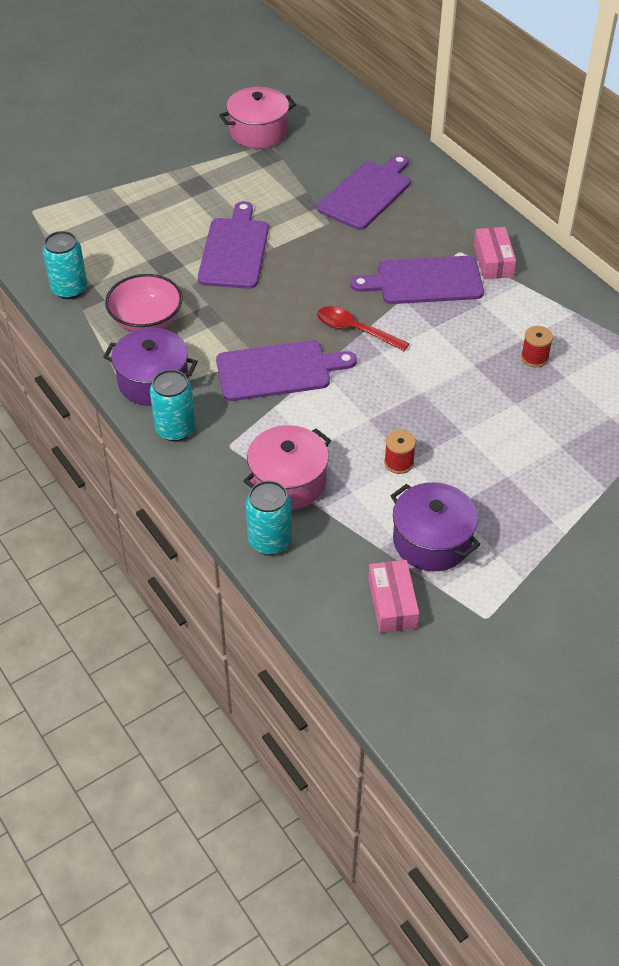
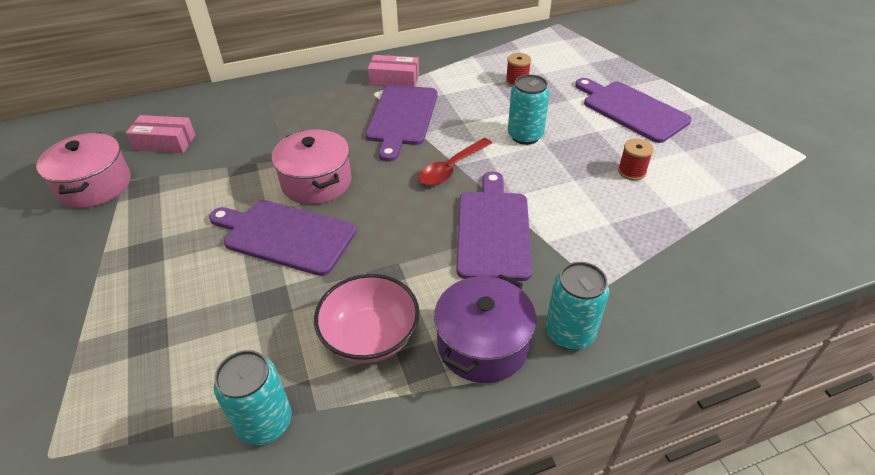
camera: 75 degrees left, 5 degrees down
pink pot [244,425,331,510] -> pink pot moved to [272,129,352,205]
turquoise can [246,481,292,555] -> turquoise can moved to [508,74,550,145]
purple cutting board [317,154,410,230] -> purple cutting board moved to [575,78,692,143]
pink box [368,560,419,633] -> pink box moved to [126,115,195,153]
purple pot [390,482,480,571] -> none

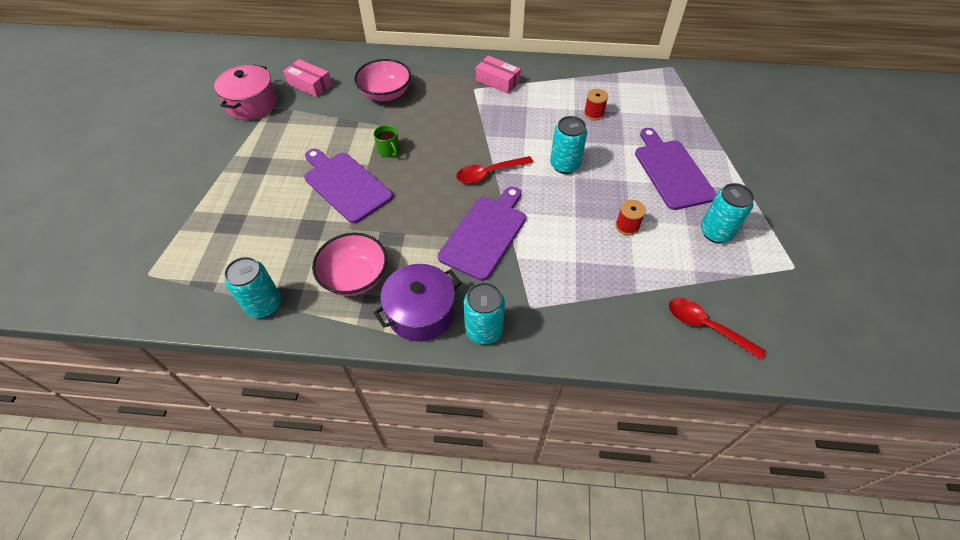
camera: 25 degrees right, 10 degrees up
pink pot [272,129,352,205] -> green mug [374,125,399,158]
purple cutting board [366,85,437,162] -> none
none -> pink bowl [354,59,411,101]
none -> red spoon [669,298,766,360]
none -> turquoise can [701,183,754,243]

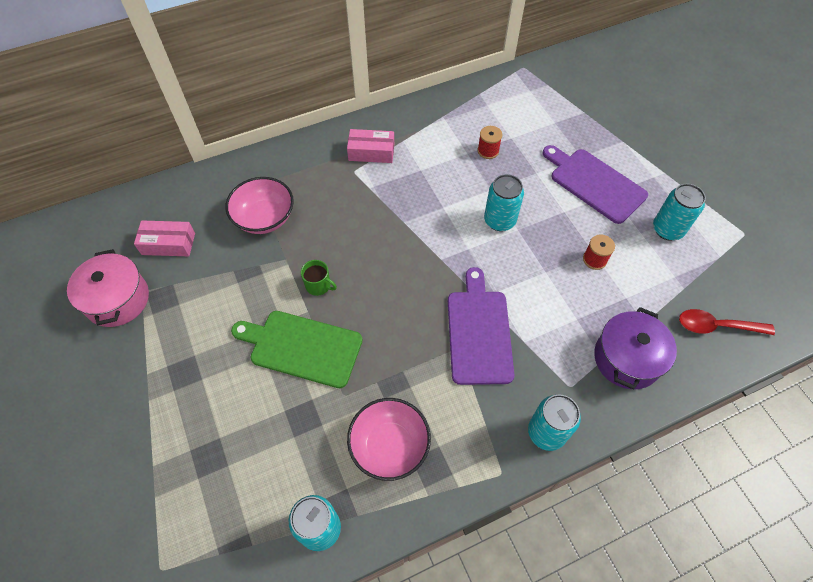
camera: 30 degrees left, 5 degrees up
purple cutting board [304,149,393,223] -> green cutting board [231,311,362,388]
purple pot [374,264,461,342] -> purple pot moved to [594,307,677,390]
red spoon [456,156,533,183] -> none

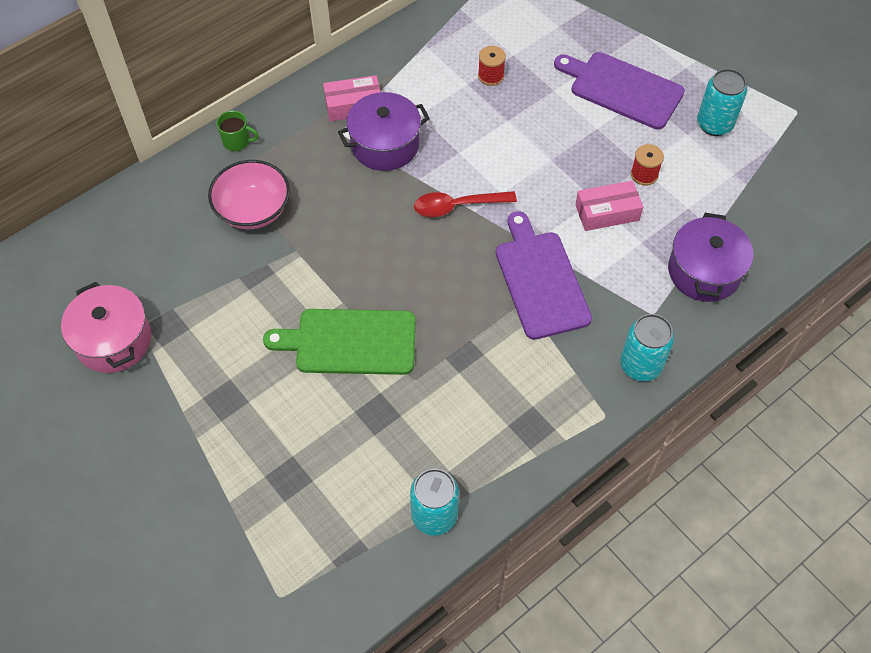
camera: 15 degrees left, 0 degrees up
pink box [134,221,195,256] -> pink box moved to [575,181,643,231]
green mug [301,260,337,296] -> green mug moved to [217,110,259,151]
pink bowl [347,398,431,481] -> none
turquoise can [484,174,524,231] -> none
red spoon [679,309,775,335] -> red spoon moved to [414,191,517,217]
none -> purple pot [338,92,430,171]

